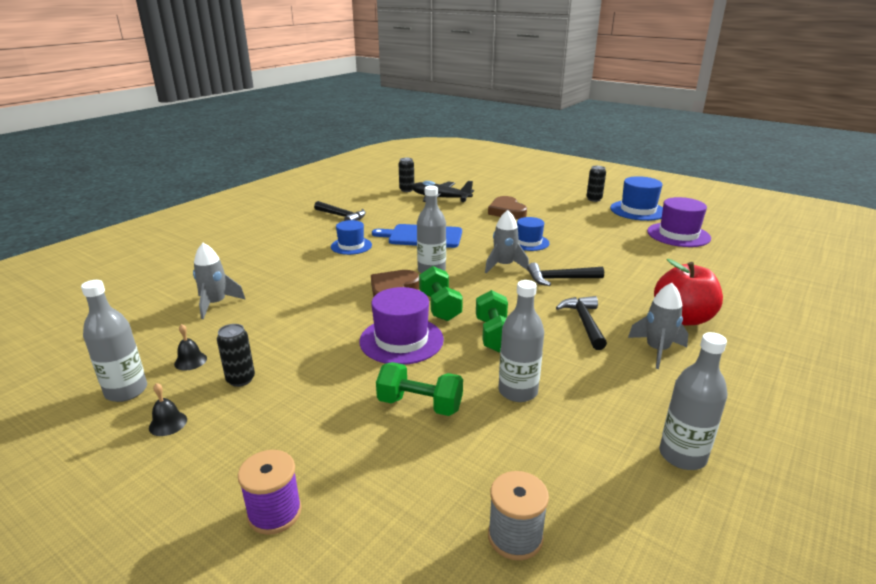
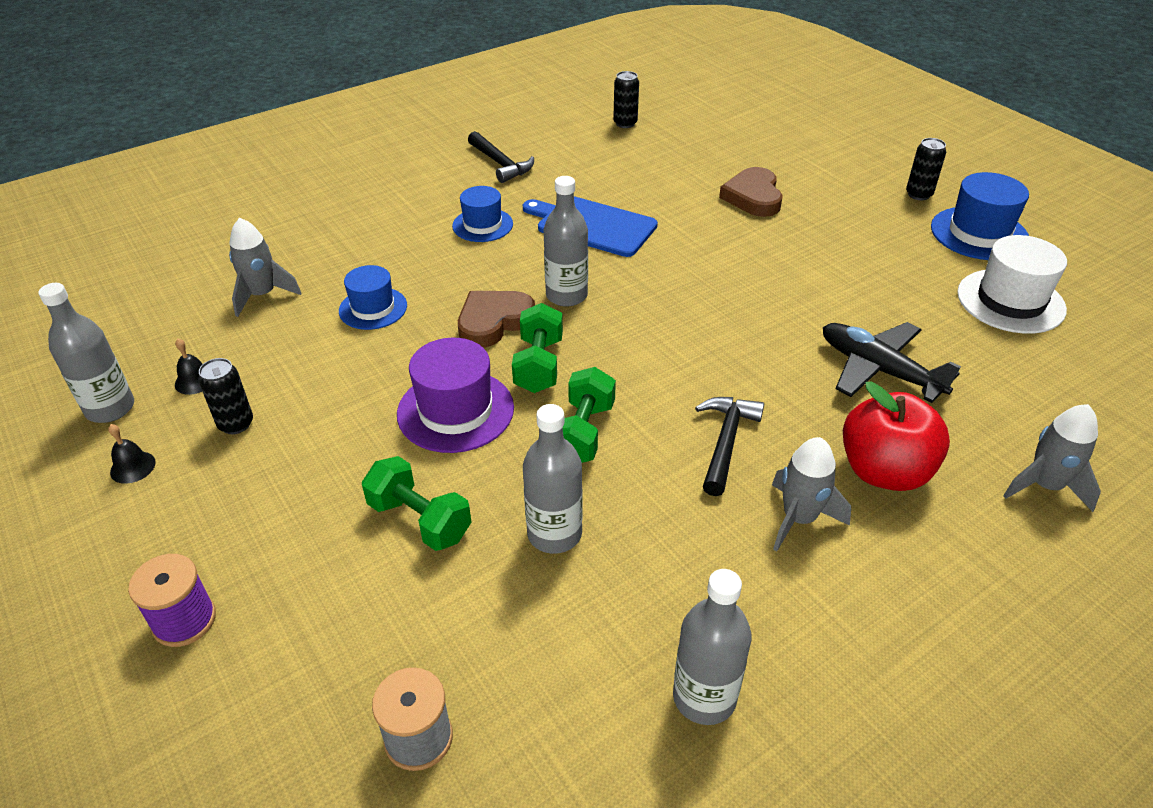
camera: 20 degrees right, 15 degrees up
black plane [412,181,474,202] -> black plane moved to [823,322,961,403]
grey rocket [485,210,529,273] -> grey rocket moved to [1003,404,1101,512]
blue hat [517,217,550,251] -> blue hat moved to [339,265,407,330]
black hammer [527,262,604,286] -> none
purple hat [647,197,711,247] -> white hat [957,235,1067,334]

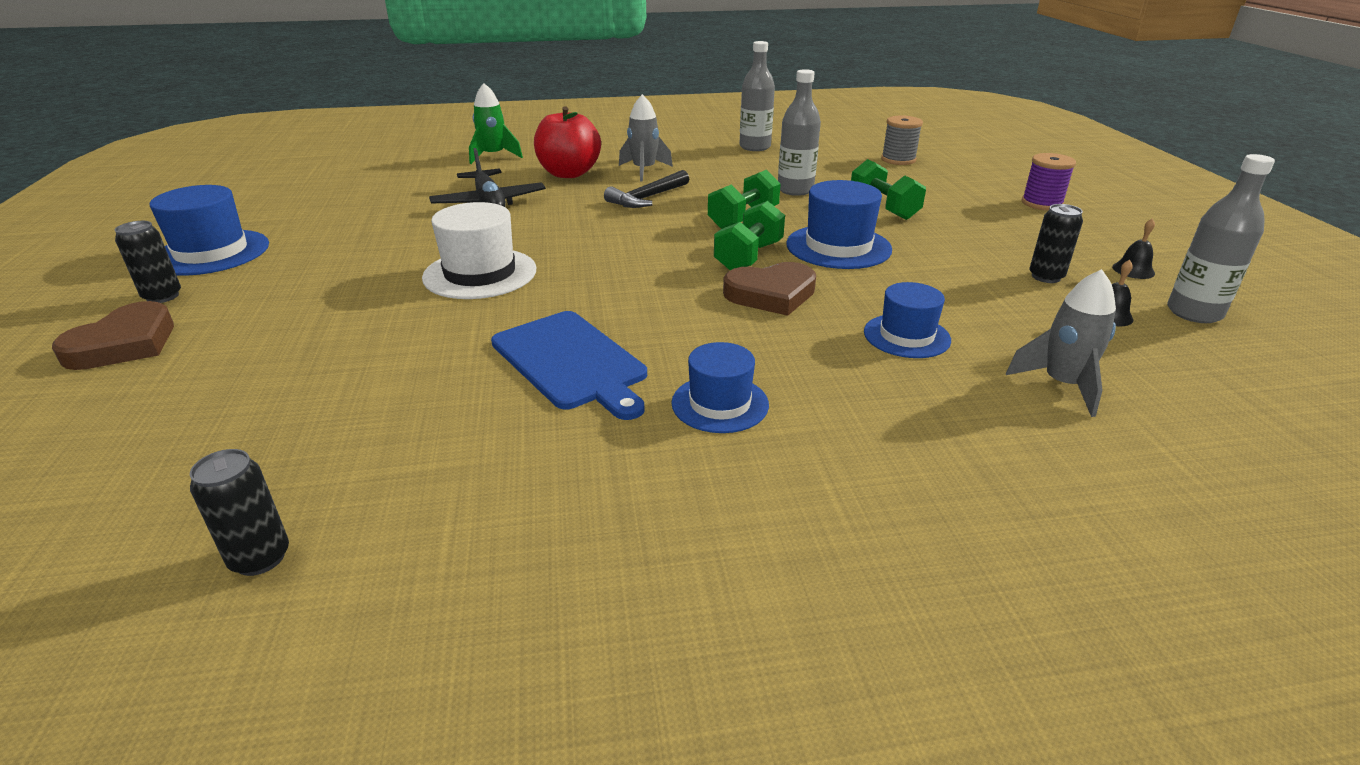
camera: 155 degrees left, 10 degrees down
purple hat [397,338,514,453] -> blue hat [786,180,892,269]
black hammer [468,131,534,183] -> none
grey bottle [544,176,588,307] -> none
brown heart [719,167,783,217] -> brown heart moved to [52,301,174,370]
white hat [957,235,1067,334] -> white hat moved to [422,202,536,299]
grey rocket [1003,404,1101,512] -> green rocket [469,83,523,164]

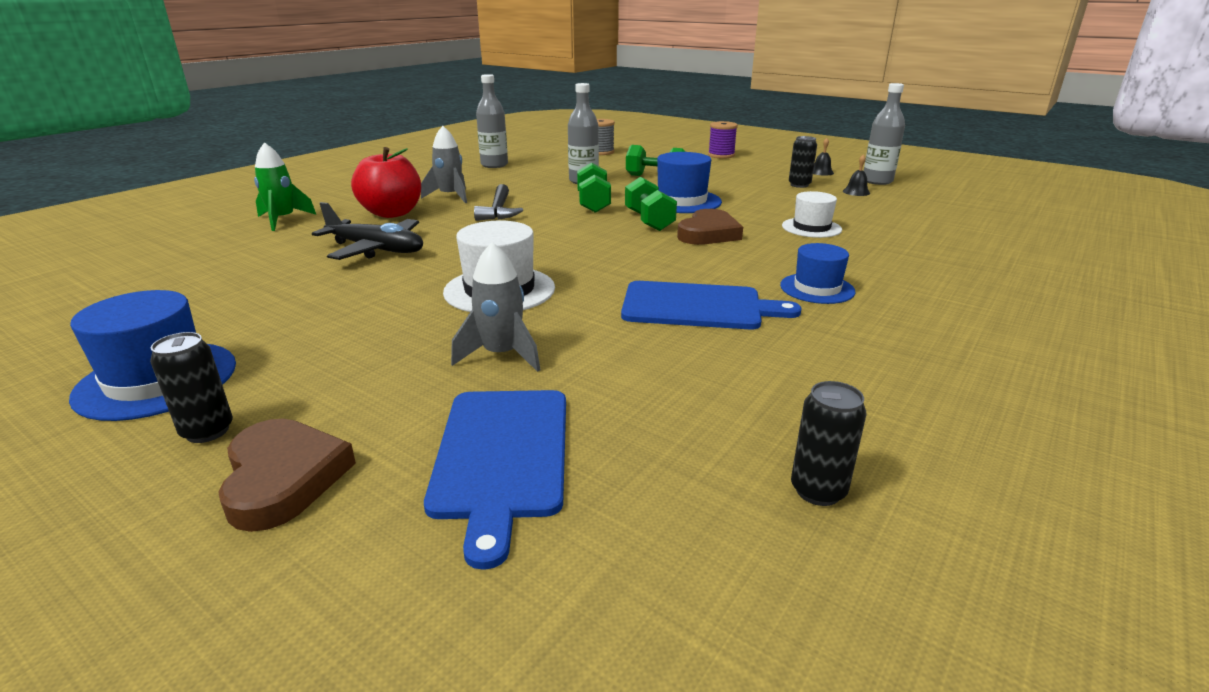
camera: 45 degrees left, 5 degrees down
blue hat [864,282,951,358] -> white hat [782,191,842,238]
grey rocket [1006,269,1116,417] -> grey rocket moved to [451,242,540,372]
none -> blue cutting board [424,390,566,570]

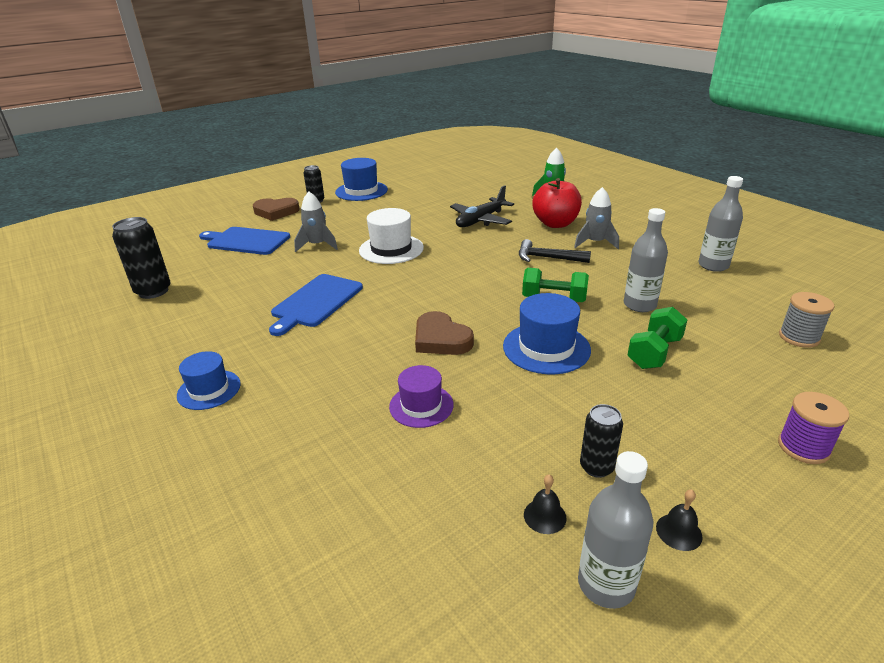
camera: 110 degrees right, 5 degrees up
green dumbbell [625,176,677,231] -> none
blue hat [780,243,855,304] -> blue hat moved to [177,351,241,410]
white hat [782,191,842,238] -> purple hat [389,365,454,428]
black can [791,381,867,506] -> black can [112,217,171,299], size x1.62

